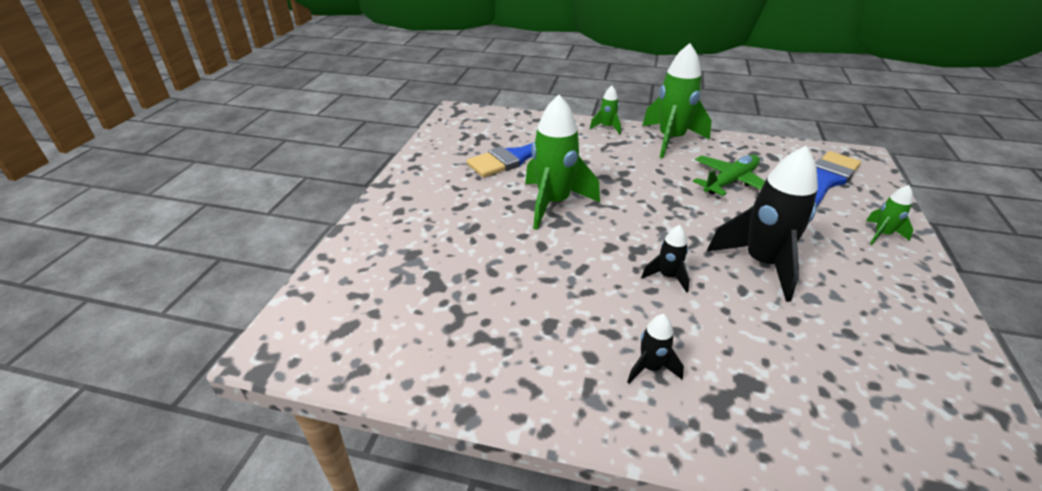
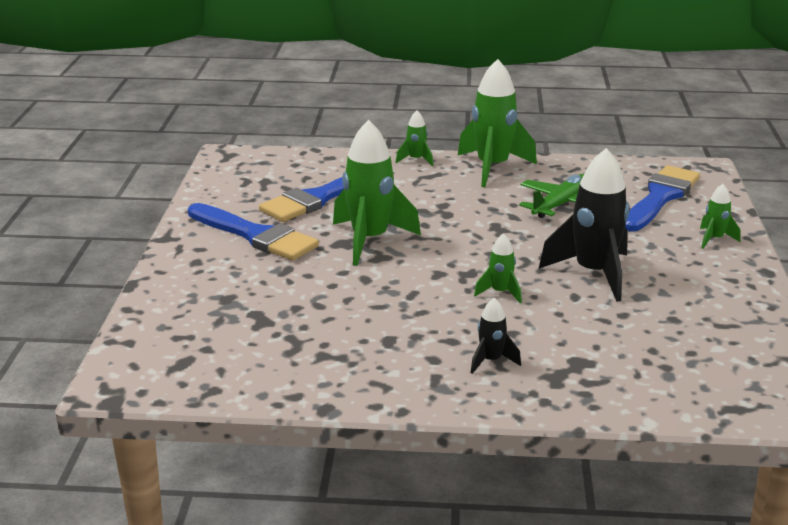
camera: 10 degrees left, 10 degrees down
black rocket [641,225,690,293] -> green rocket [474,233,522,303]
none -> blue brush [188,203,319,261]

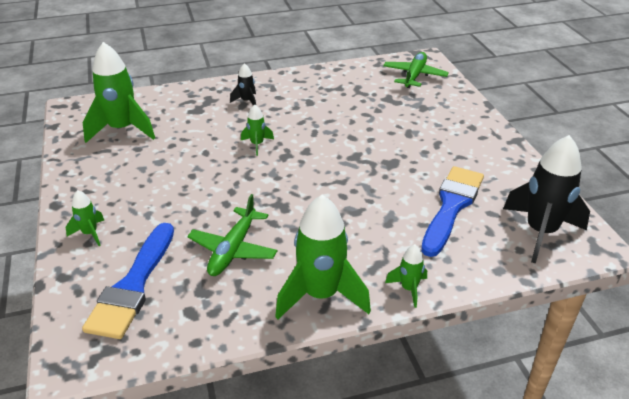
camera: 160 degrees right, 10 degrees up
blue brush [188,203,319,261] -> none
green rocket [333,120,421,266] -> green rocket moved to [83,42,155,143]
black rocket [539,148,629,302] -> black rocket moved to [503,135,590,263]
none -> green plane [383,52,449,88]

